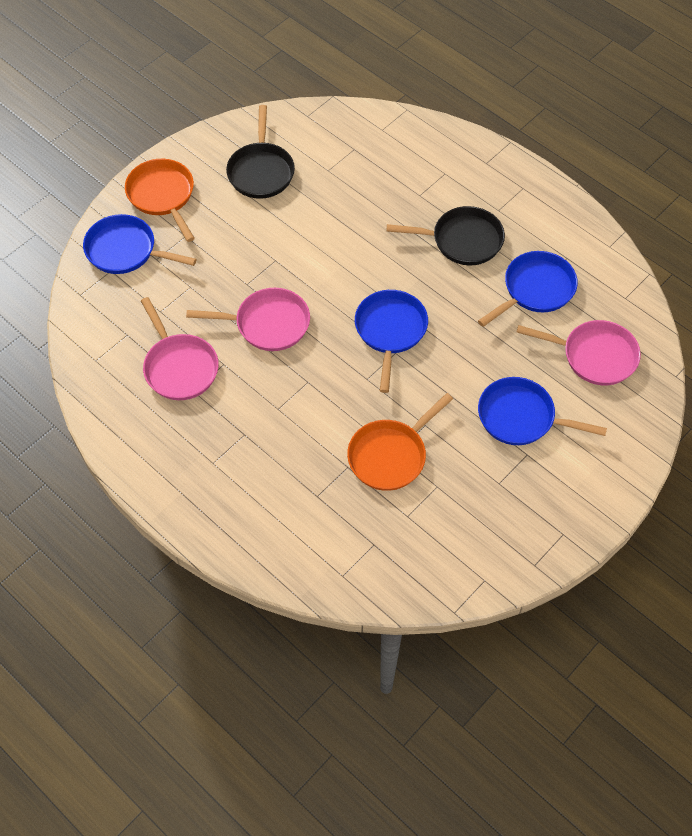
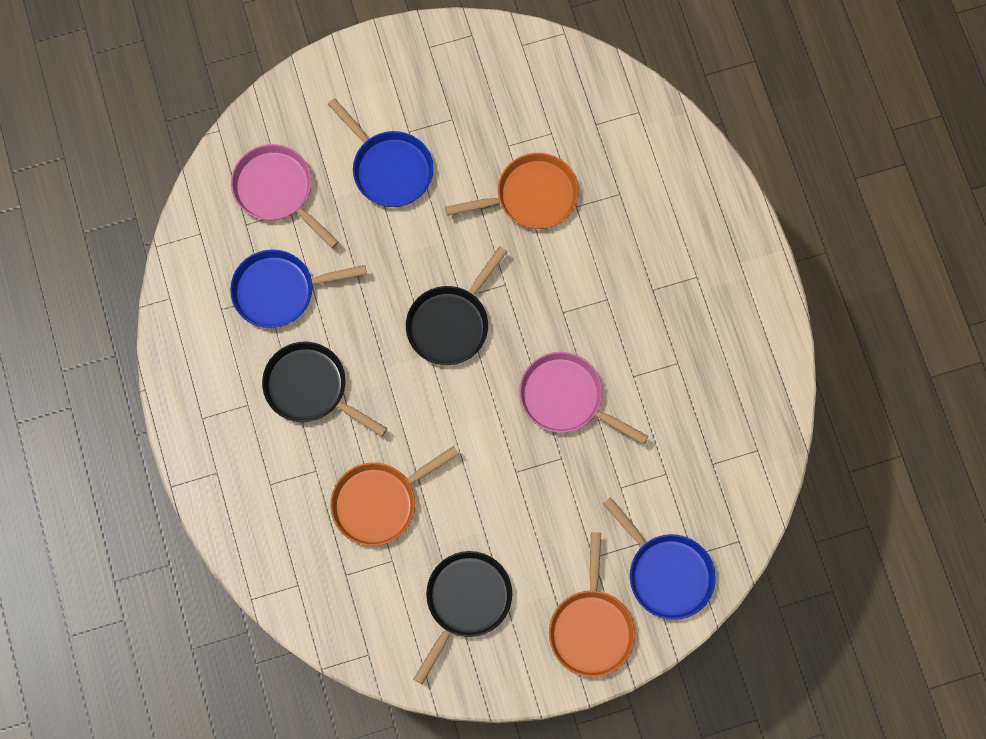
camera: 150 degrees left, 15 degrees up
pink pan [141,297,219,400] -> none
blue pan [355,290,428,393] -> black pan [406,246,507,365]
none -> orange pan [330,446,459,546]

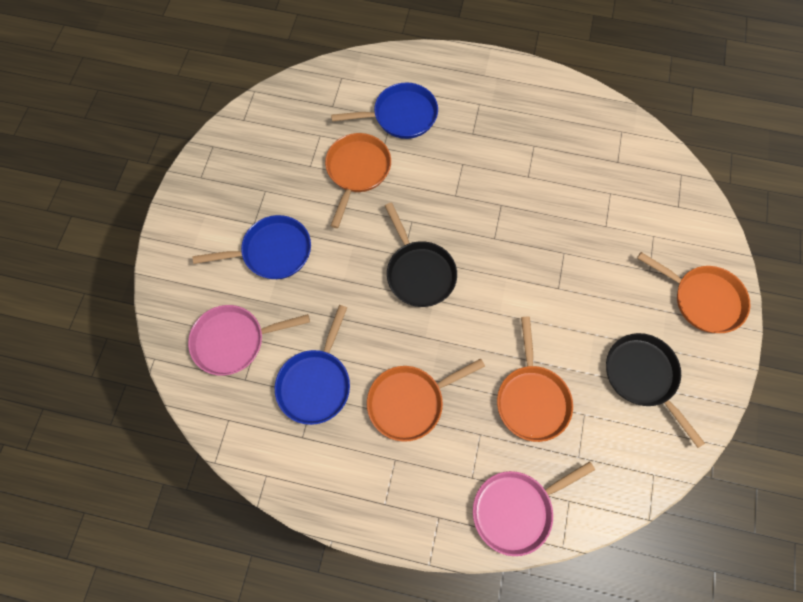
camera: 60 degrees left, 5 degrees down
black pan [262,342,387,437] -> orange pan [367,358,485,442]
pink pan [519,352,649,445] -> pink pan moved to [473,461,595,556]
blue pan [603,497,716,620] -> blue pan moved to [331,83,438,139]

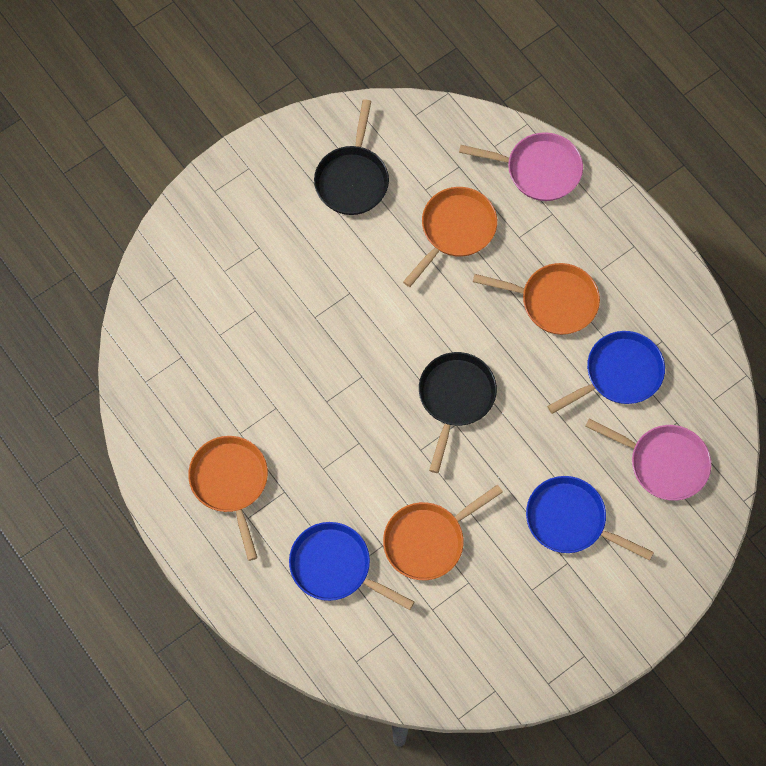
camera: 140 degrees left, 0 degrees up
orange pan [637,252,751,333] -> orange pan moved to [188,436,268,561]

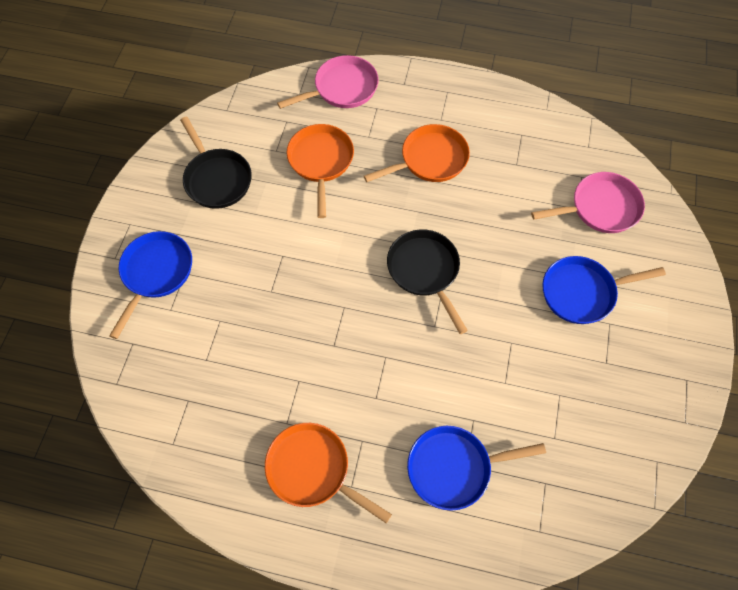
camera: 40 degrees left, 5 degrees down
orange pan [383,485,503,580] -> none
blue pan [547,331,665,414] -> blue pan moved to [109,231,192,339]

